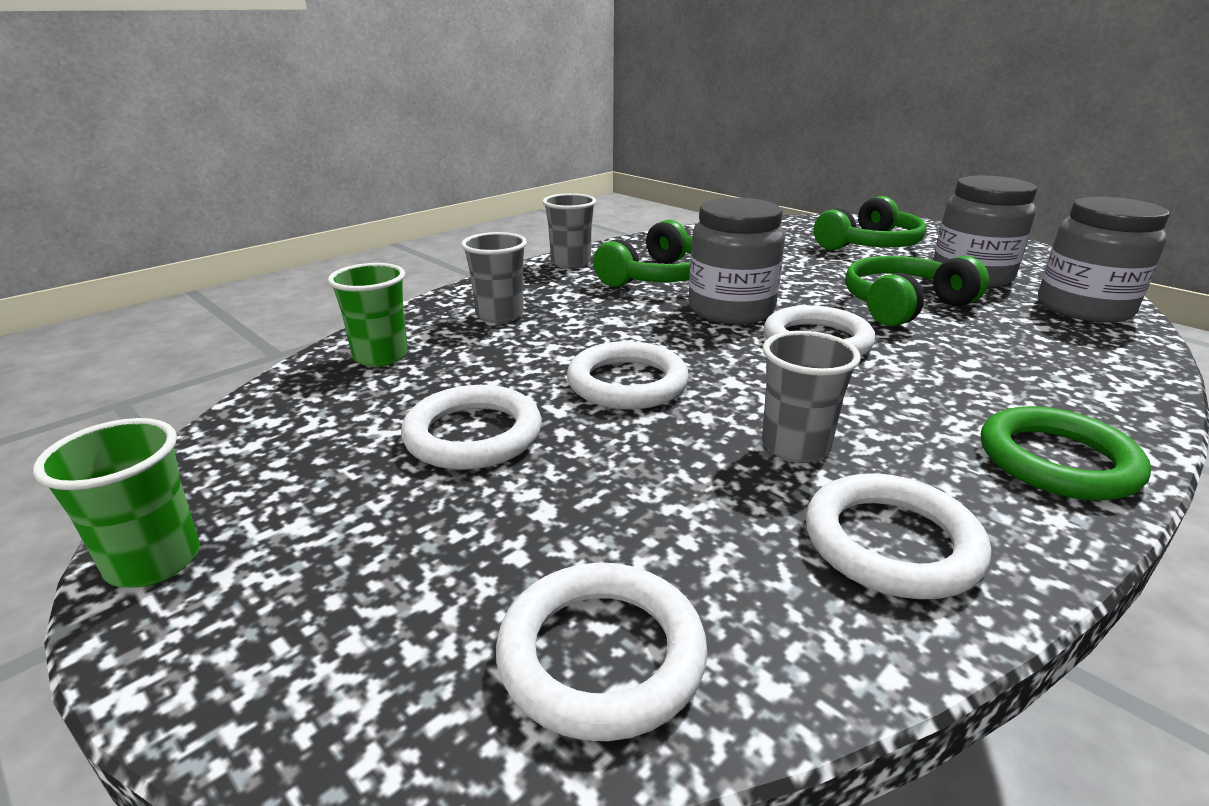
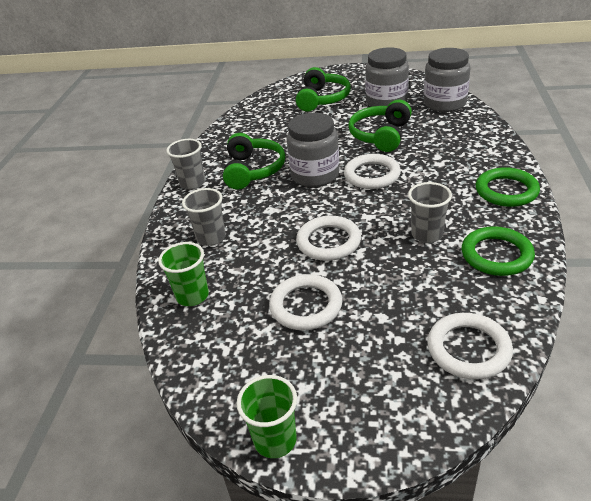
camera: 35 degrees left, 10 degrees up
white ring [805,473,991,599] -> green ring [462,226,535,276]

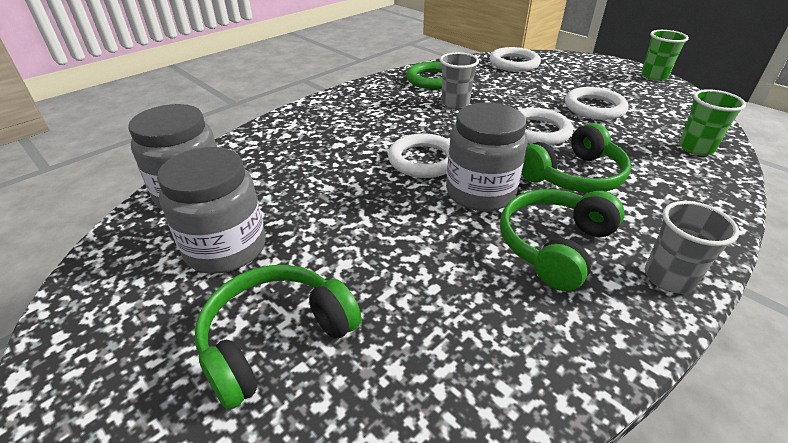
camera: 145 degrees left, 0 degrees up
grey cup [182,188,226,246] -> none
green headphones [348,99,412,152] -> green headphones moved to [522,123,631,193]
green ring [476,167,540,207] -> none

